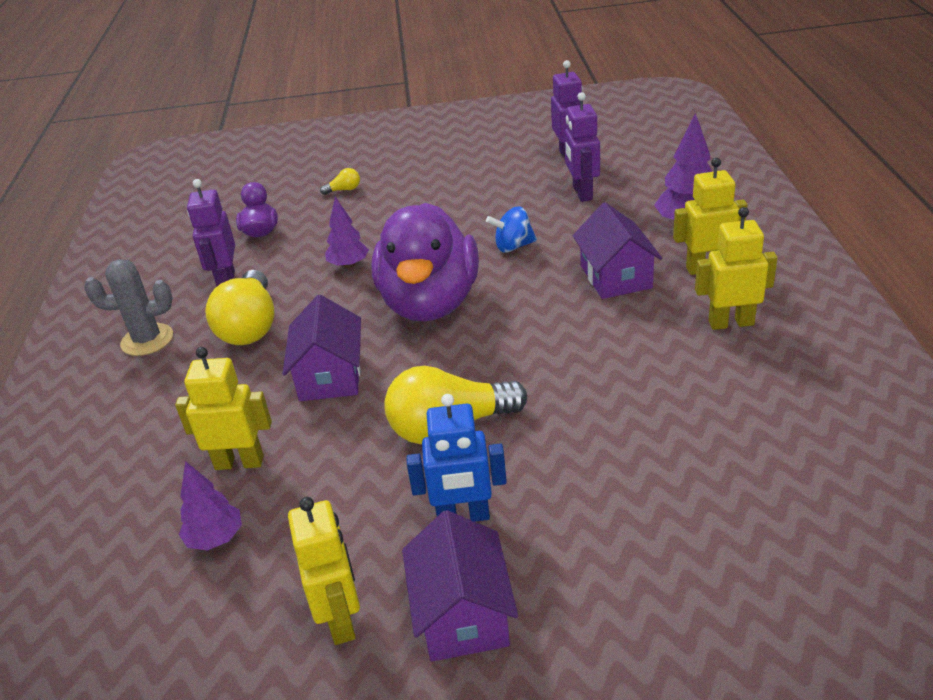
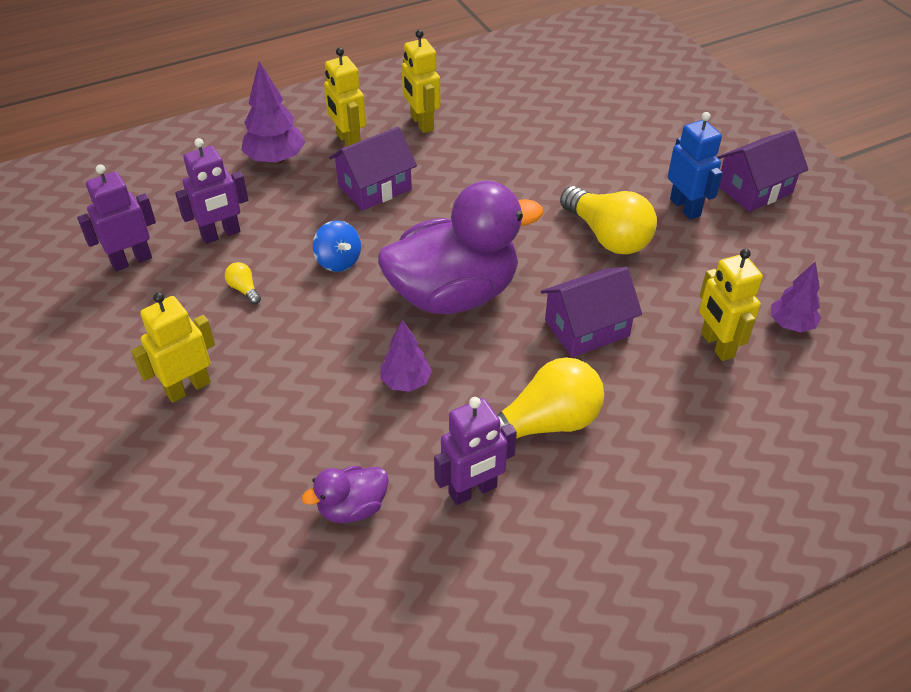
camera: 115 degrees left, 10 degrees up
grey cactus [84,259,173,356] -> none
yellow robot [288,497,360,645] -> yellow robot moved to [131,292,215,403]
yellow light bulb [320,168,360,195] -> yellow light bulb moved to [225,262,261,304]

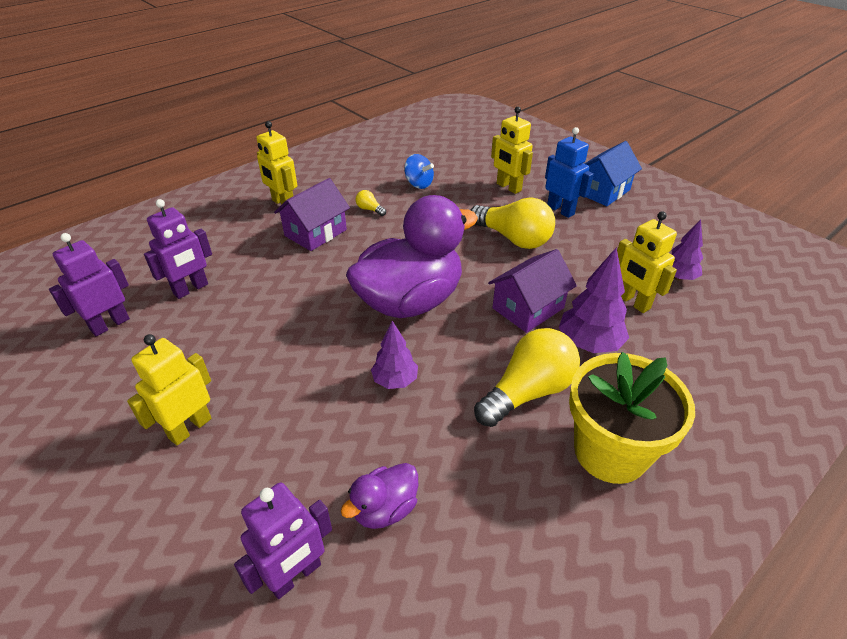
camera: 15 degrees left, 5 degrees down
yellow light bulb [225,262,261,304] -> yellow light bulb moved to [356,190,386,216]
purple tree [241,61,305,164] -> purple tree moved to [559,247,629,353]
blue spinning top [313,220,361,272] -> blue spinning top moved to [404,154,434,189]
yellow robot [402,30,441,133] -> yellow robot moved to [491,107,533,194]
purple robot [434,397,517,505] -> purple robot moved to [234,482,332,599]
purple house [717,129,809,212] -> blue house [585,141,642,206]
none -> yellow flower pot [569,352,695,484]

